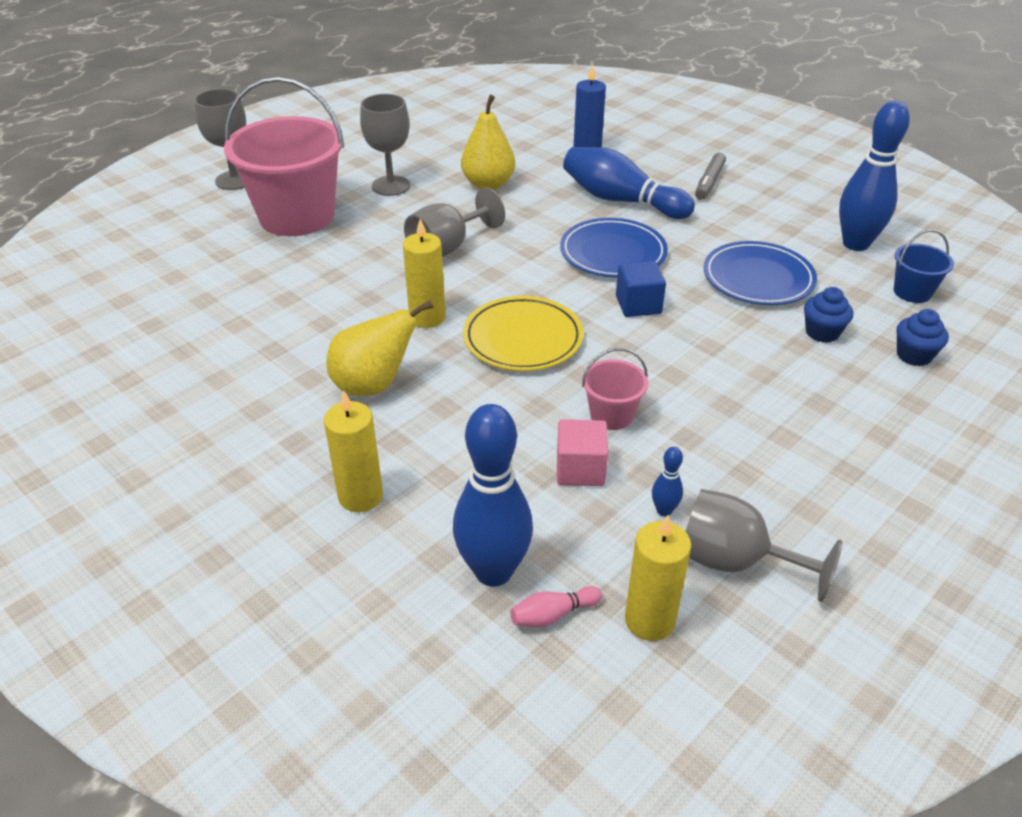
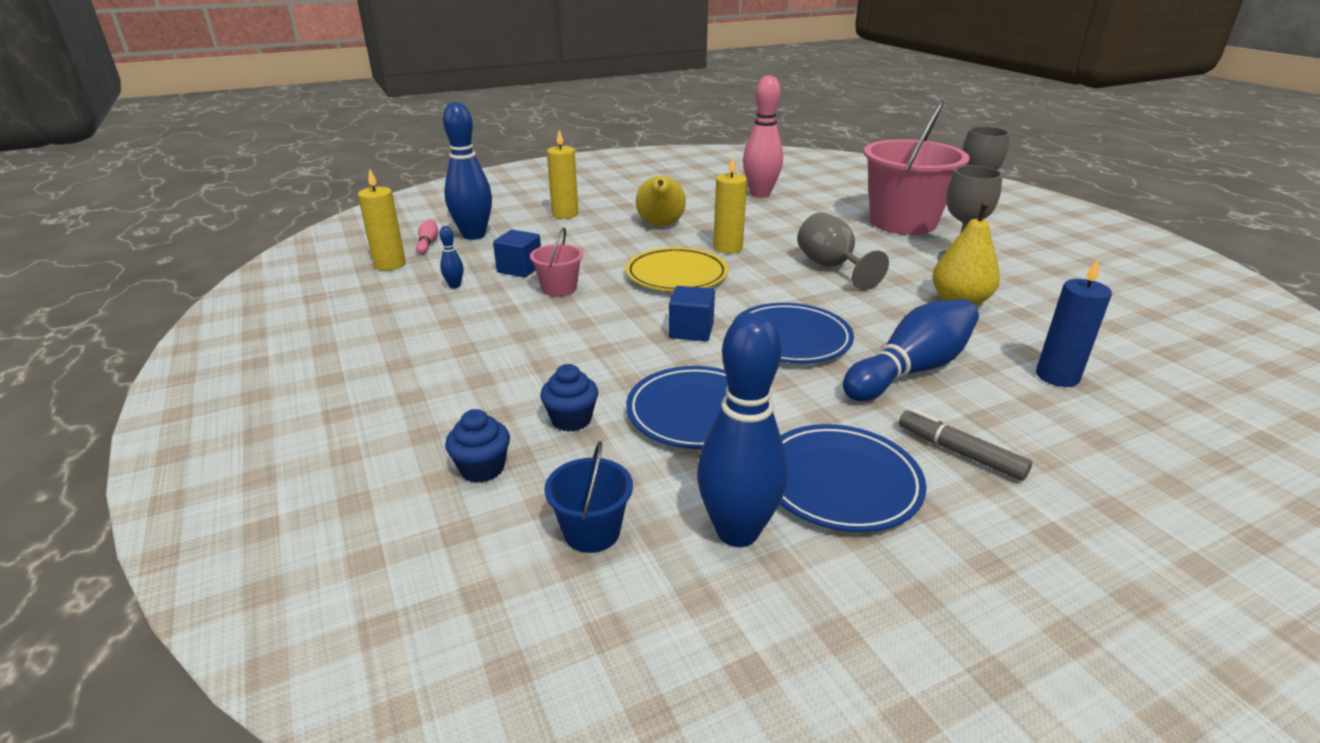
camera: 110 degrees right, 10 degrees down
pink cube [557,419,608,486] -> blue cube [493,230,541,277]
grey goblet [685,489,842,602] -> none
none -> pink bowling pin [743,75,783,198]
none -> blue plate [780,424,927,532]

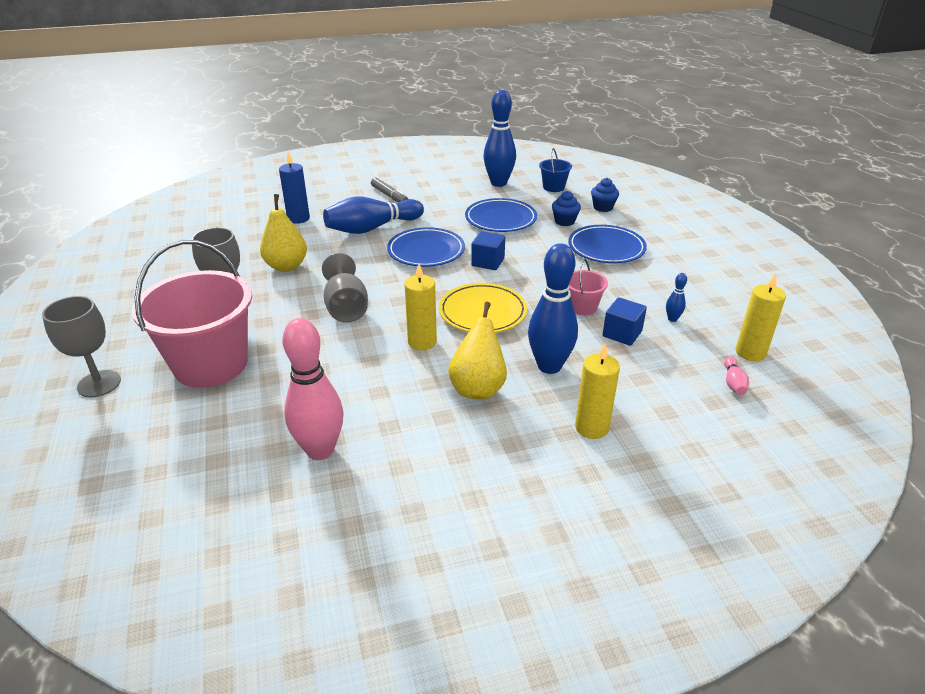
camera: 170 degrees left, 5 degrees up
blue bowling pin [443,102,492,240] -> blue bowling pin moved to [528,243,578,374]
blue plate [780,424,927,532] -> blue plate moved to [568,225,647,263]

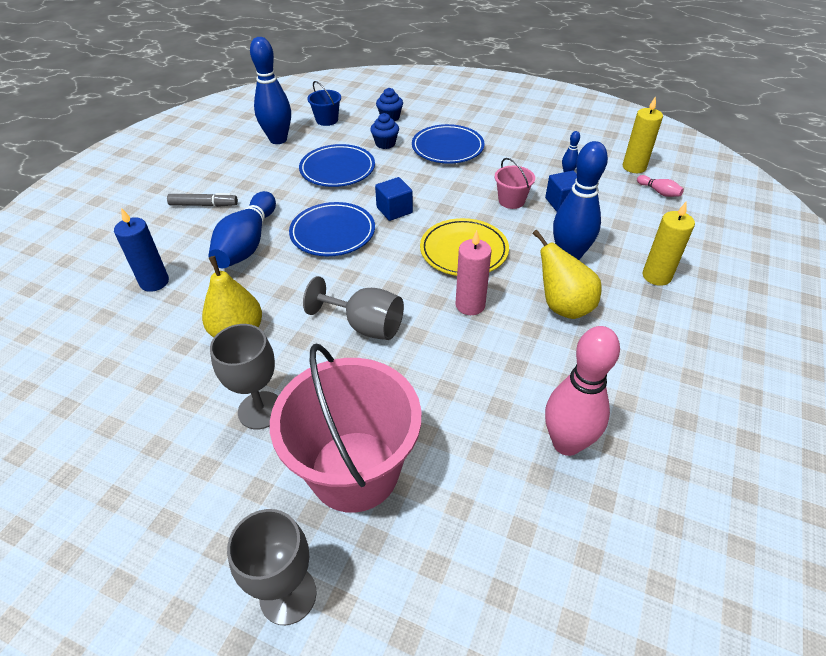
camera: 50 degrees left, 10 degrees up
yellow candle [404,264,437,350] -> pink candle [455,230,491,315]

